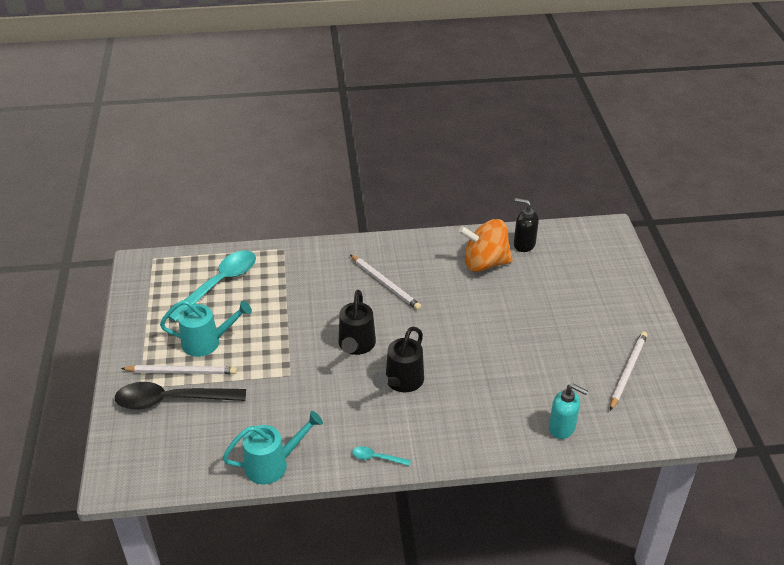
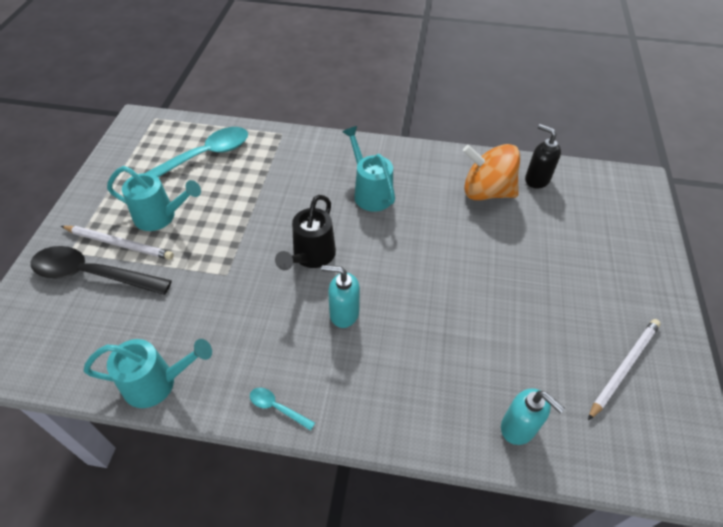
camera: 15 degrees right, 10 degrees up
white pencil [350,255,422,310] -> turquoise watering can [343,126,395,212]
black watering can [372,327,424,392] -> turquoise soap dispenser [321,265,360,328]

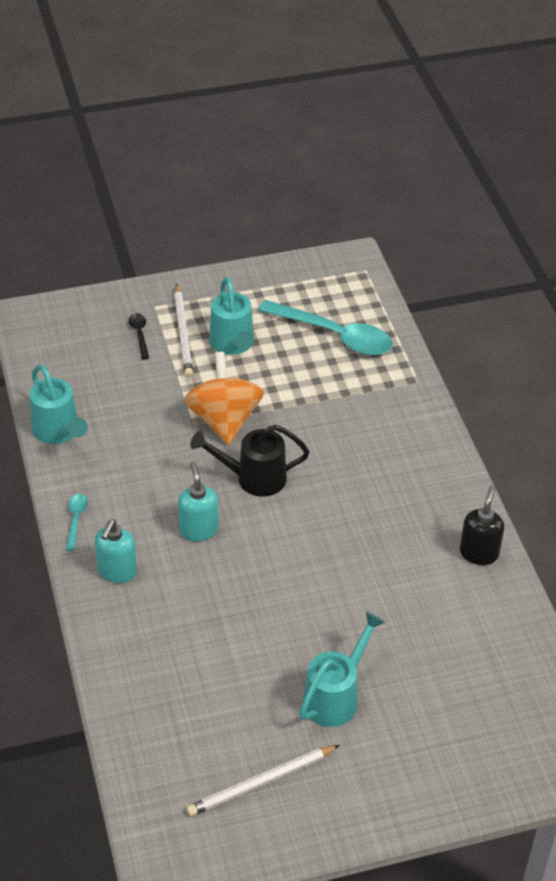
camera: 65 degrees right, 5 degrees down
black spoon [31,246,172,295] -> black spoon [129,313,149,359], size x0.43
turquoise watering can [343,126,395,212] -> turquoise watering can moved to [299,612,385,727]
orange spinning top [463,144,520,200] -> orange spinning top moved to [184,352,264,445]
turquoise soap dispenser [501,388,565,445] -> turquoise soap dispenser moved to [95,519,137,583]
black soap dispenser [525,124,561,189] -> black soap dispenser moved to [460,485,504,565]
white pencil [588,319,661,420] -> white pencil turned 135 degrees clockwise [186,745,340,816]

